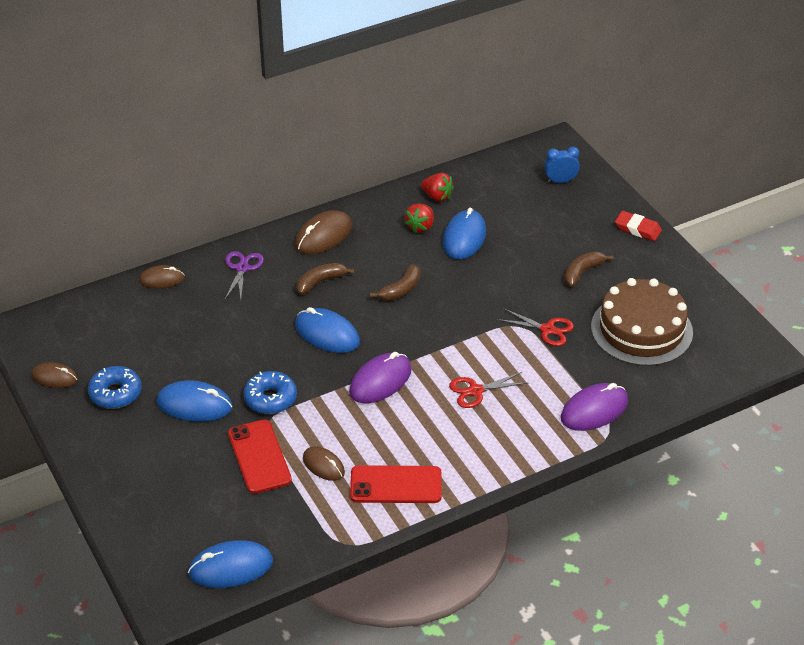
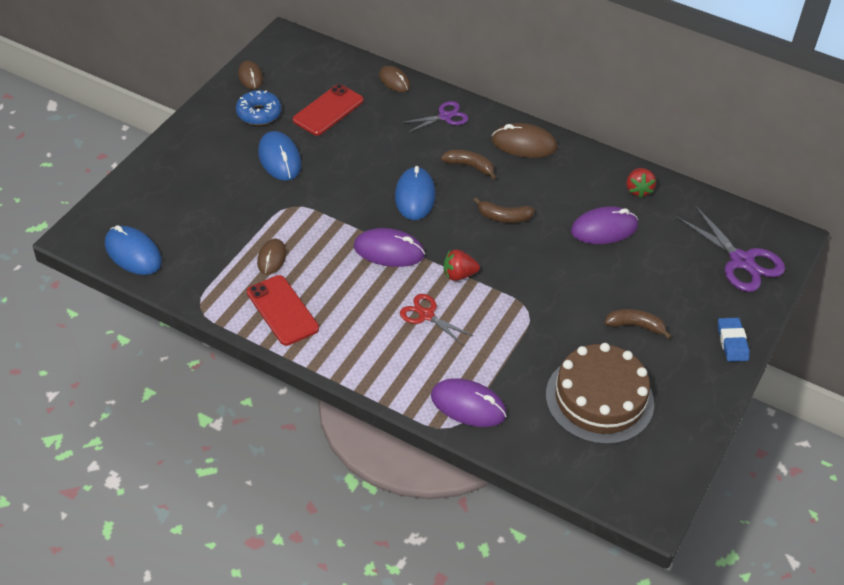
camera: 55 degrees right, 5 degrees up
red phone [228,420,292,494] -> red phone moved to [293,84,364,136]
blue donut [243,371,297,414] -> none
red strawberry [405,203,434,233] -> red strawberry moved to [444,249,480,281]
blue mouse [443,208,486,259] -> purple mouse [571,206,638,244]
red scissors [497,309,574,346] -> none
blue clock [544,147,580,183] -> purple scissors [676,205,785,292]
red eraser [615,211,662,241] -> blue eraser [718,318,750,362]

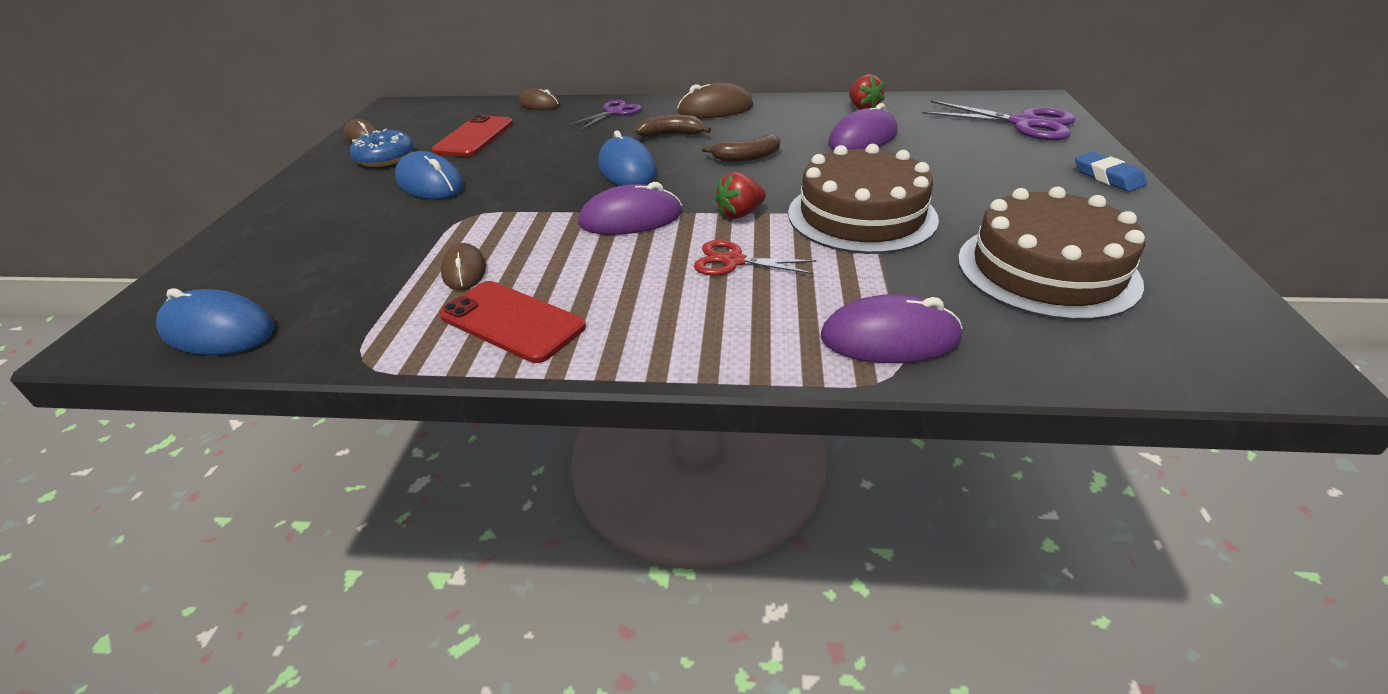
camera: 20 degrees left, 10 degrees down
brown banana [605,309,672,339] -> none
none -> brown cake [788,144,939,254]

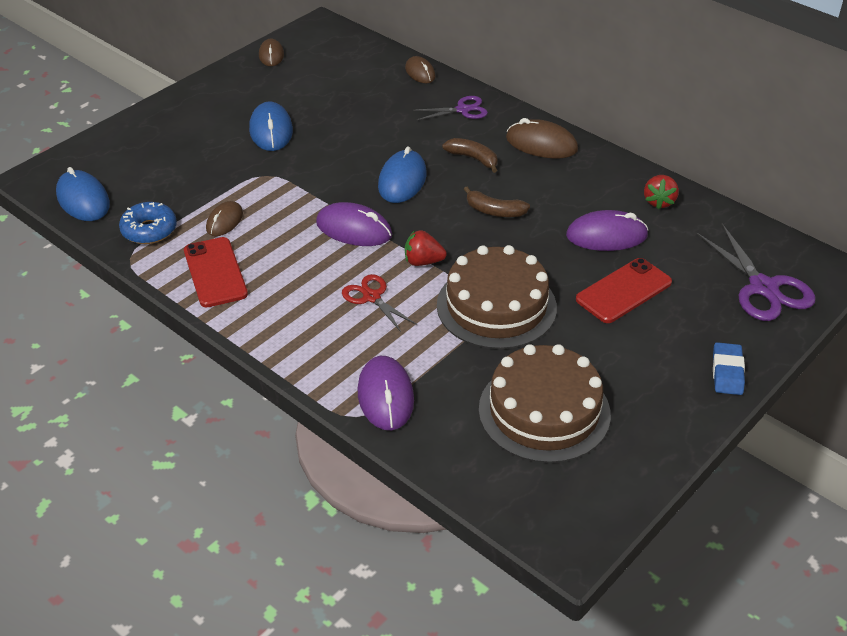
camera: 35 degrees right, 5 degrees up
blue donut [350,128,414,167] -> blue donut moved to [119,202,177,244]
red phone [432,115,513,157] -> red phone moved to [576,258,672,323]
purple mouse [820,294,962,363] -> purple mouse turned 45 degrees clockwise [357,356,414,430]

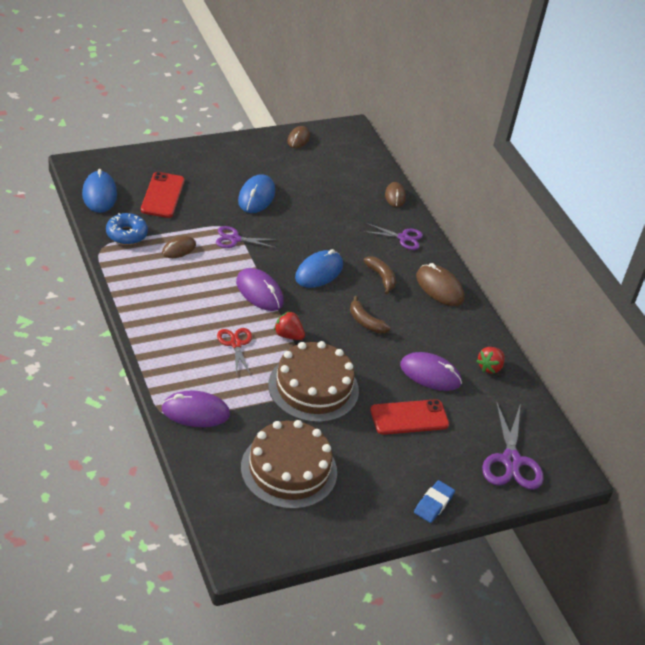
camera: 20 degrees right, 0 degrees up
red phone [184,237,248,307] -> red phone moved to [141,172,185,218]
purple mouse [357,356,414,430] -> purple mouse turned 75 degrees clockwise [161,391,230,427]
none -> purple scissors [216,226,276,248]

